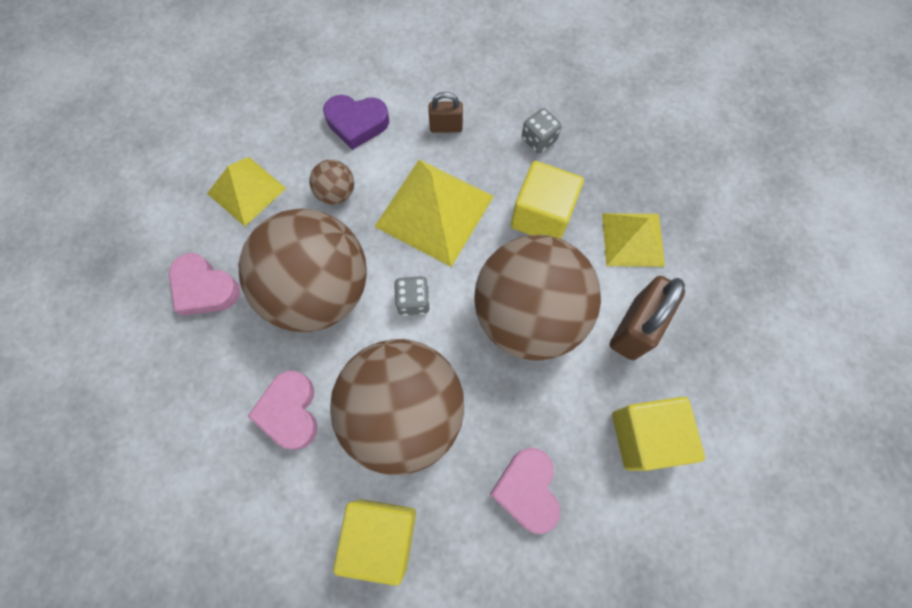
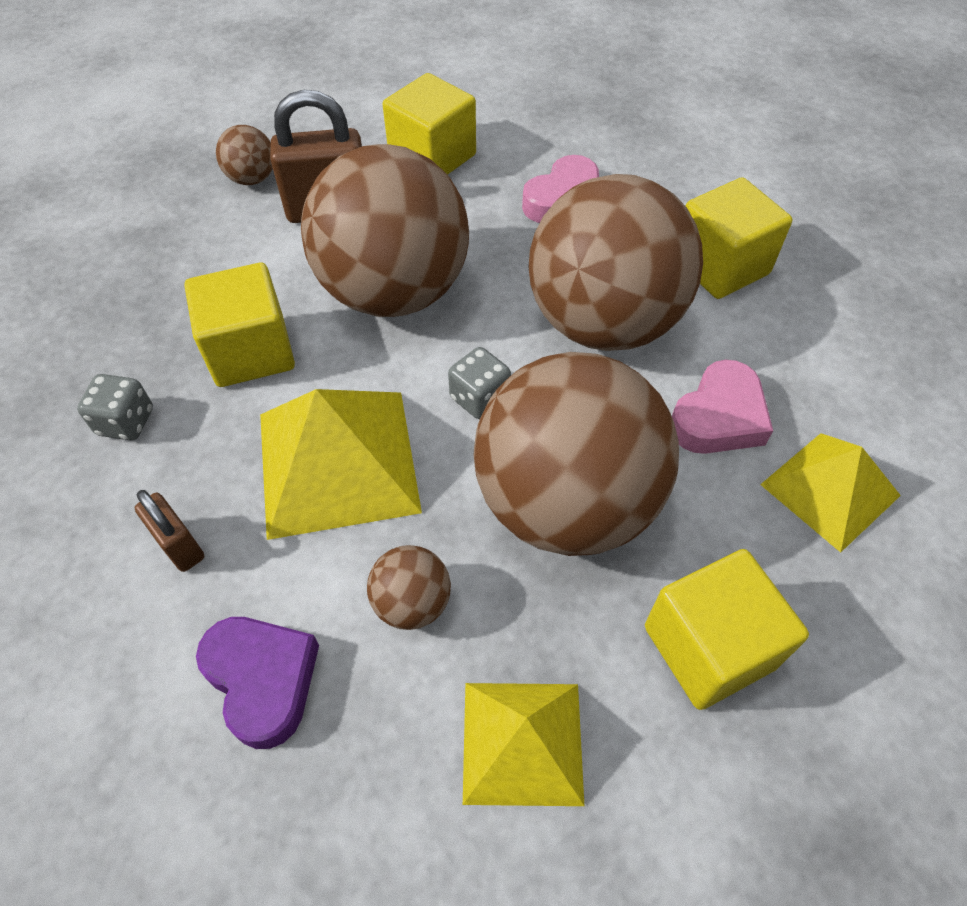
camera: 130 degrees left, 15 degrees down
pink heart [169,253,240,316] -> yellow cube [645,549,809,710]
yellow pyramid [602,213,665,267] -> yellow pyramid moved to [760,433,901,553]
none -> brown ball [216,125,273,185]

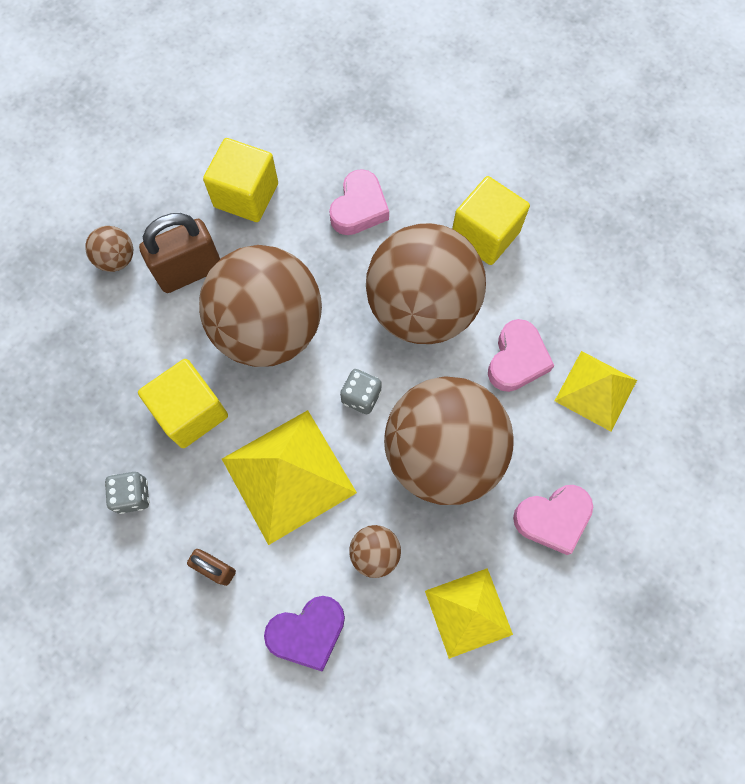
camera: 20 degrees left, 15 degrees up
purple heart [196,617,319,749] -> purple heart turned 120 degrees clockwise [264,596,345,671]
yellow cube [645,549,809,710] -> pink heart [513,485,593,555]

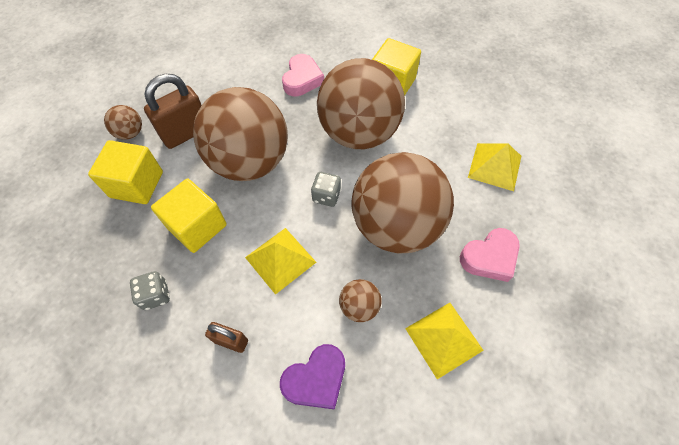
camera: 10 degrees left, 10 degrees down
yellow cube [203,138,278,222] -> yellow cube moved to [88,140,163,204]
yellow pyramid [222,410,357,545] -> yellow pyramid [245,228,316,295], size x0.65
pink heart [488,319,554,392] -> none

